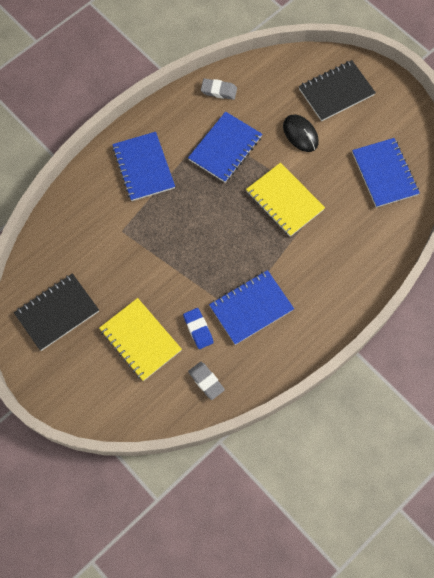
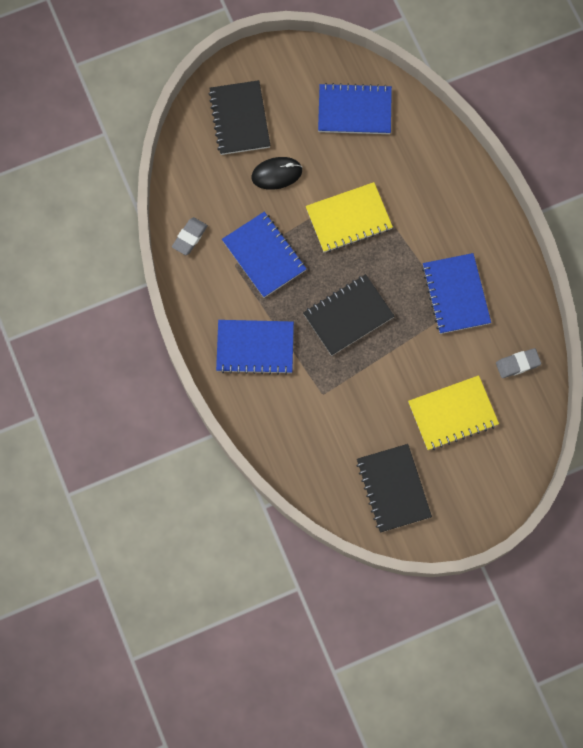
camera: 70 degrees left, 5 degrees up
blue eraser [183,308,214,349] -> none
none -> black notebook [303,274,394,356]

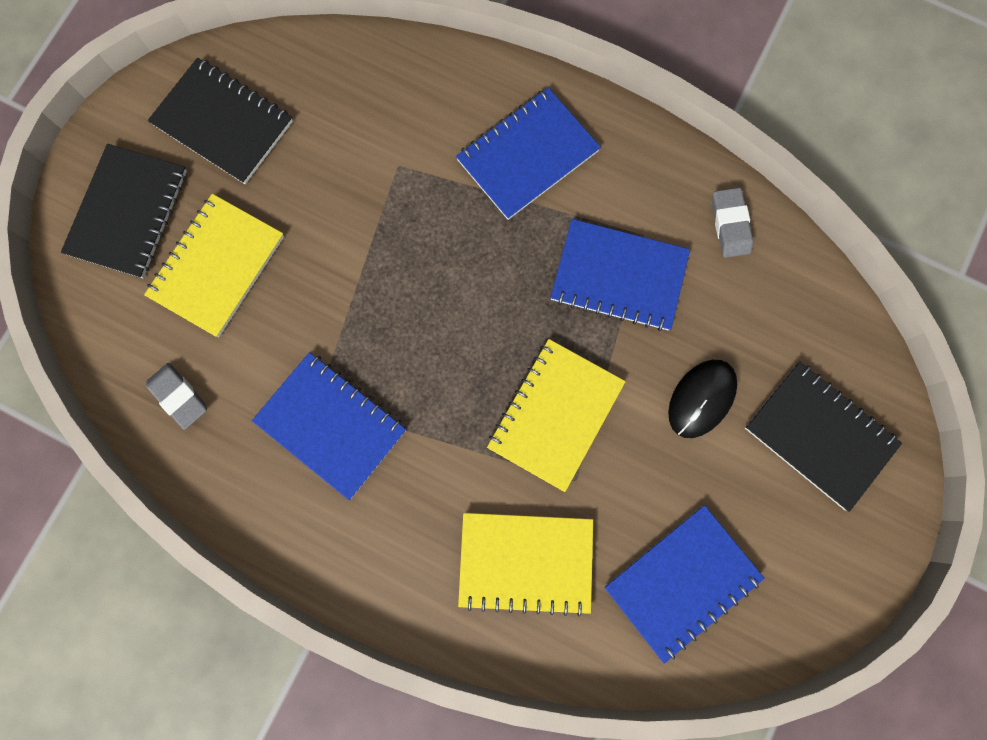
camera: 140 degrees right, 5 degrees up
black notebook [303,274,394,356] -> black notebook moved to [61,144,187,278]
grey eraser [496,348,541,378] -> grey eraser turned 75 degrees counterclockwise [146,363,207,430]
none -> yellow notebook [458,513,593,617]

